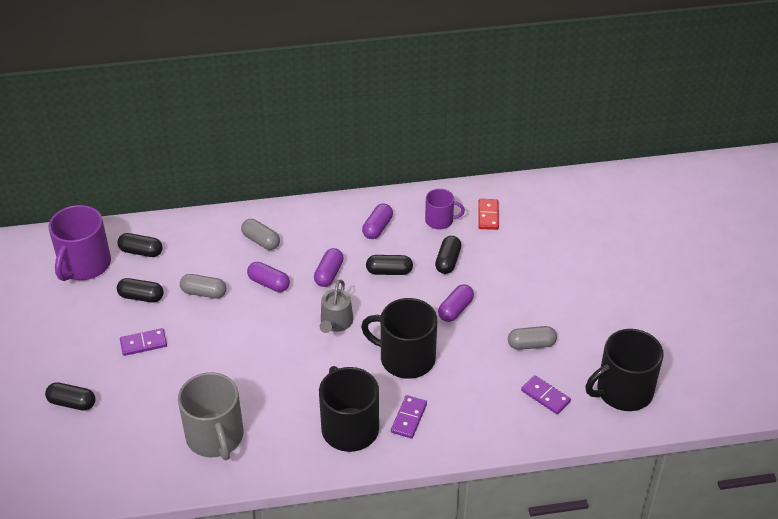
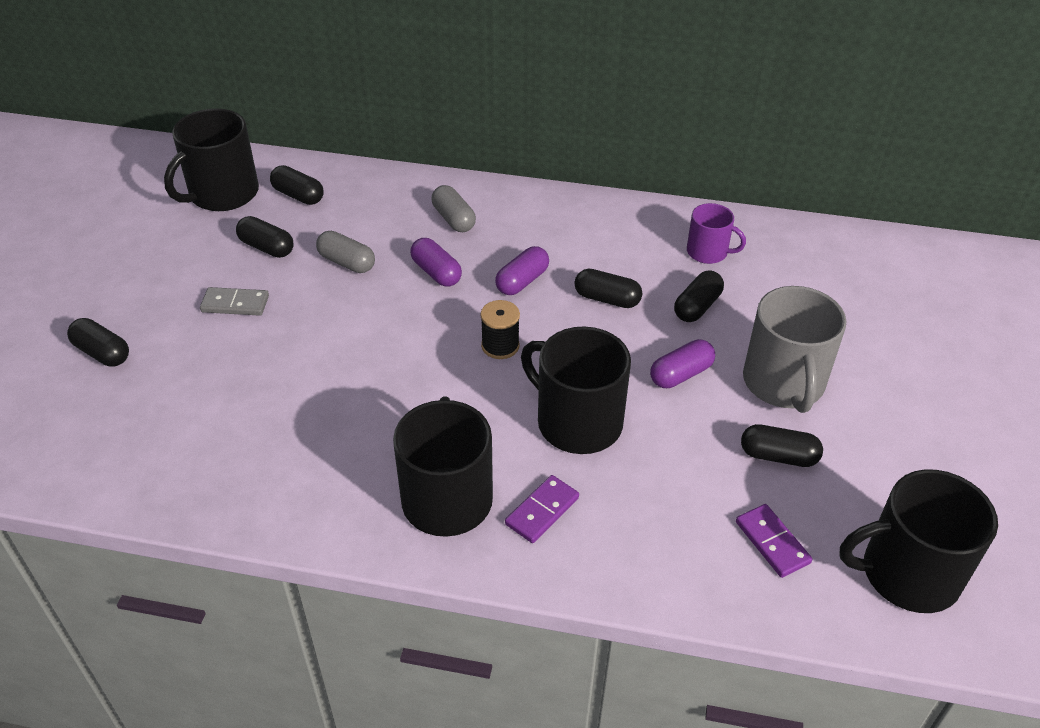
camera: 20 degrees right, 0 degrees up
purple mug [49,205,111,281] -> black mug [164,109,259,211]
purple domino [120,328,167,356] -> grey domino [200,287,269,316]
grey mug [178,372,243,460] -> grey mug moved to [743,286,847,413]
grey watering can [320,280,353,333] -> black spool [481,300,520,359]
purple capsule [362,204,393,239] -> none
red domino [478,199,499,230] -> none
grey capsule [508,326,557,350] -> black capsule [741,424,823,467]

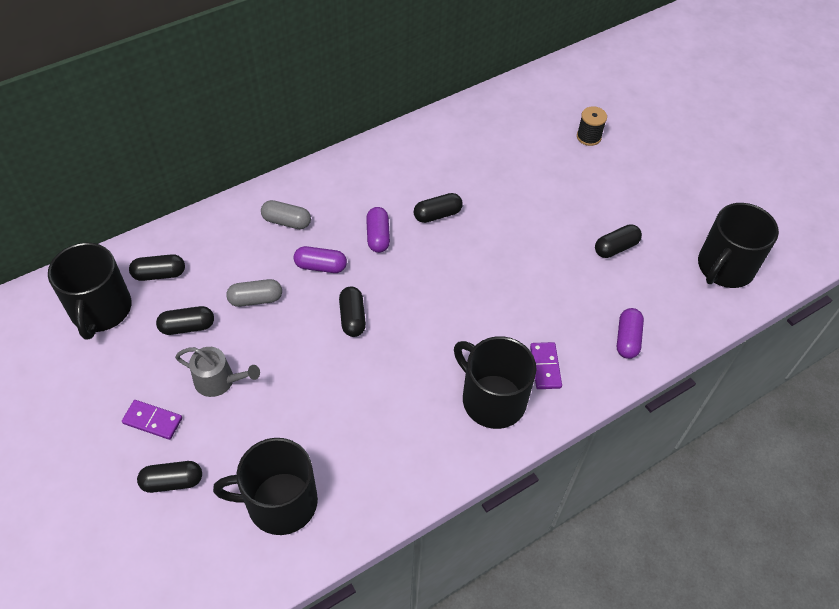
camera: 45 degrees left, 10 degrees up
grey domino [200,287,269,316] -> grey watering can [175,347,260,397]
black spool [481,300,520,359] -> black spool moved to [577,106,607,146]
black mug [521,326,631,454] -> black mug moved to [213,438,318,535]
purple capsule [650,339,715,388] -> purple capsule moved to [617,308,644,359]
black capsule [674,271,724,322] -> black capsule moved to [339,287,366,337]
purple mug [687,203,746,264] -> none
purple domino [736,504,812,578] -> purple domino moved to [122,400,182,440]
grey mug [743,286,847,413] -> none

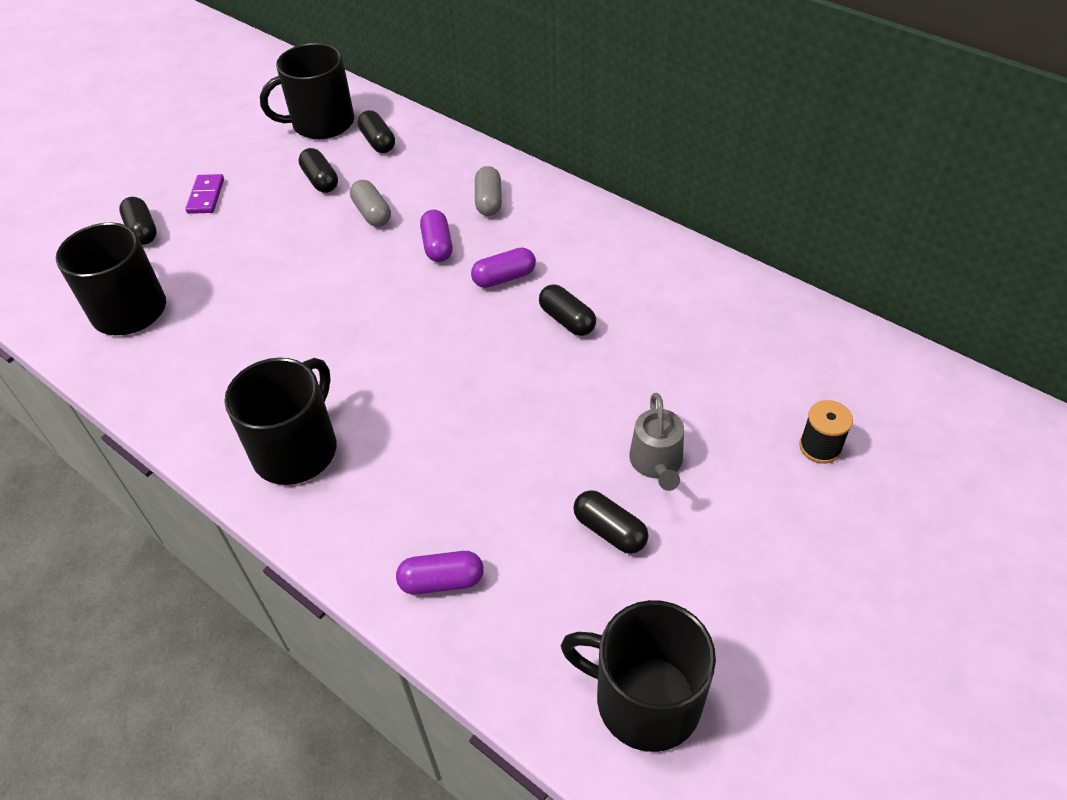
camera: 75 degrees right, 5 degrees down
grey watering can [175,347,260,397] -> grey watering can moved to [629,393,684,491]
black capsule [339,287,366,337] -> none
purple domino [530,342,562,389] -> none

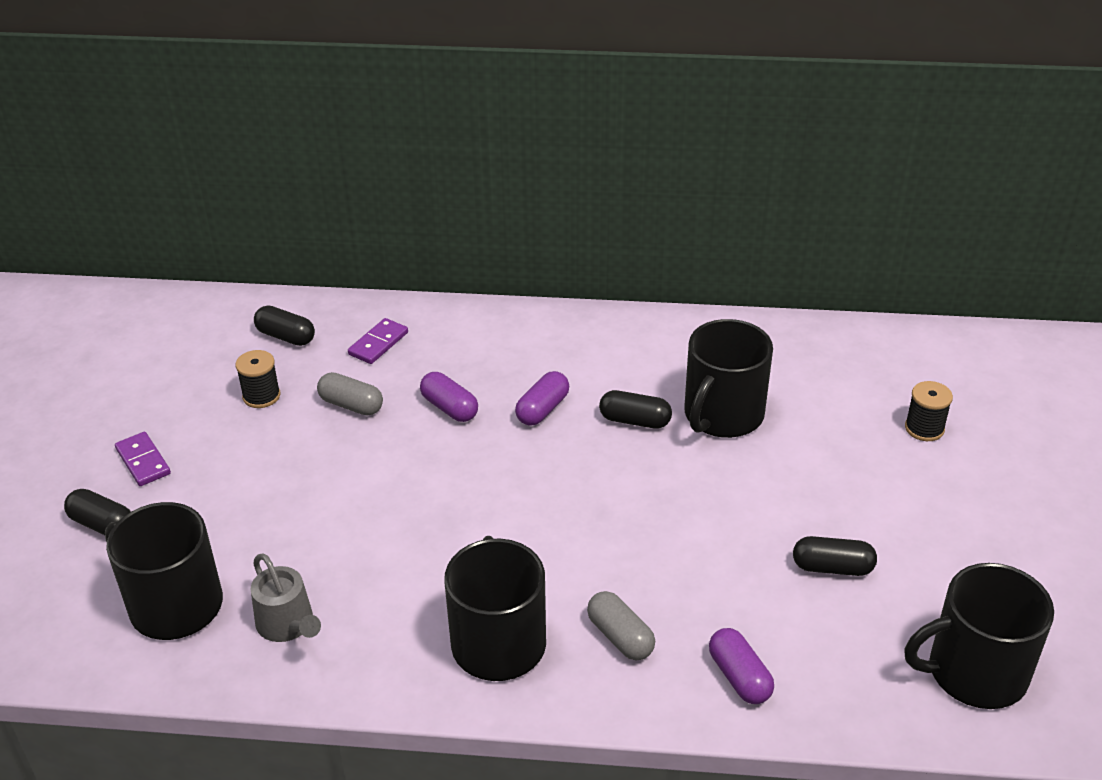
camera: 35 degrees left, 10 degrees down
black mug [260,43,354,139] -> black mug moved to [684,319,773,438]
black capsule [299,148,338,193] -> black spool [236,350,280,408]
purple capsule [396,551,484,595] -> purple capsule turned 75 degrees counterclockwise [709,628,774,704]
grey capsule [475,166,502,216] -> grey capsule moved to [587,591,655,660]
grey watering can [629,393,684,491] -> grey watering can moved to [251,553,321,642]
none -> purple domino [348,318,408,364]

